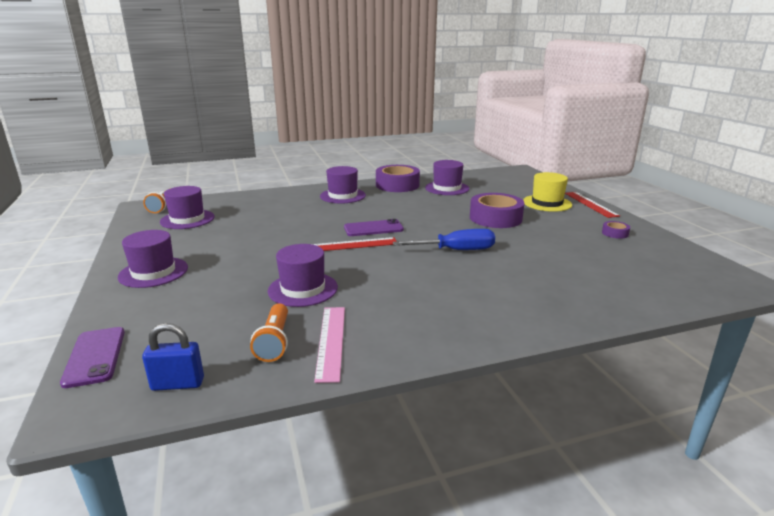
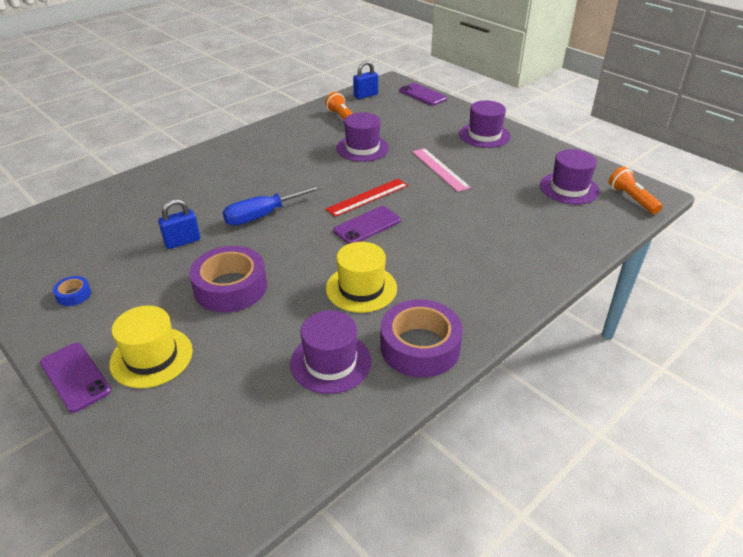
camera: 155 degrees right, 15 degrees up
pink ruler [314,307,345,383] -> pink ruler moved to [412,148,471,192]
purple hat [320,166,366,204] -> none
red ruler [565,192,620,218] -> purple phone [40,343,111,413]
purple tape [602,221,630,239] -> blue tape [53,276,91,306]
none -> blue padlock [158,199,200,249]
none -> yellow hat [326,242,397,313]

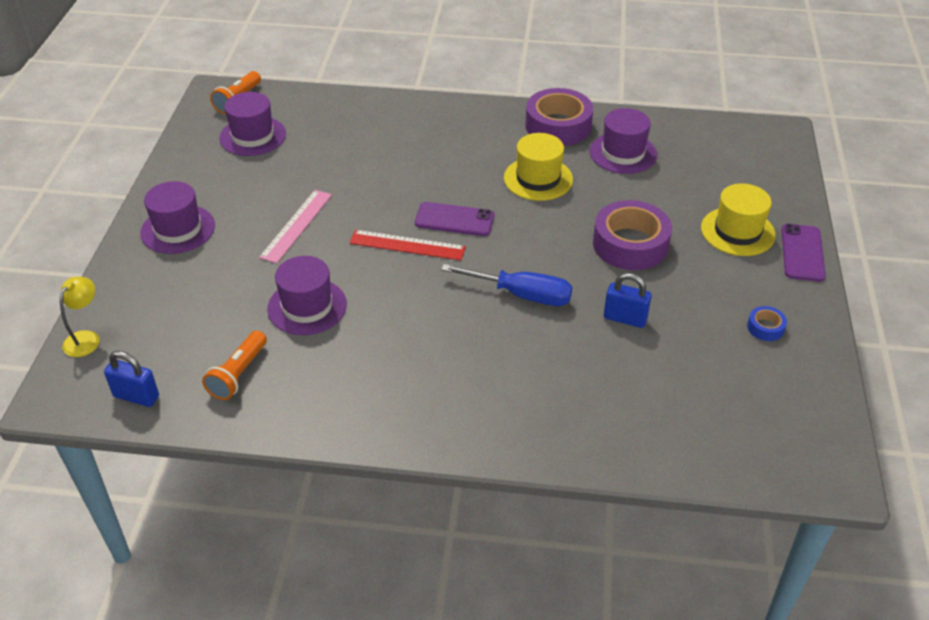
camera: 130 degrees left, 5 degrees up
purple phone [399,83,447,106] -> yellow lamp [60,277,100,357]

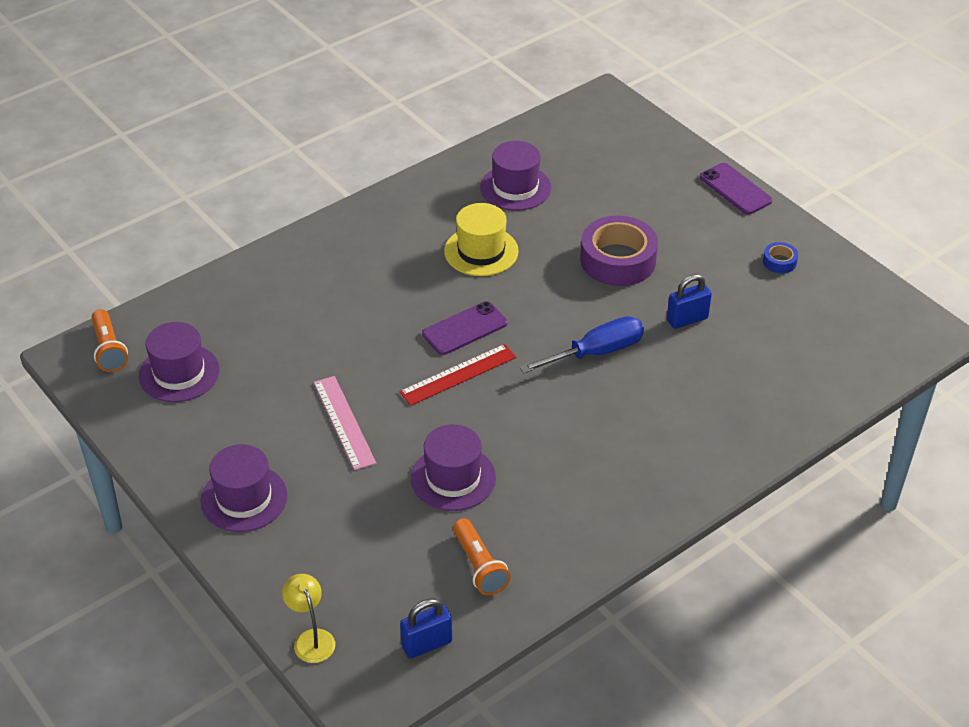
camera: 45 degrees left, 0 degrees up
purple tape [525,88,593,146] -> none
yellow hat [701,183,776,256] -> none

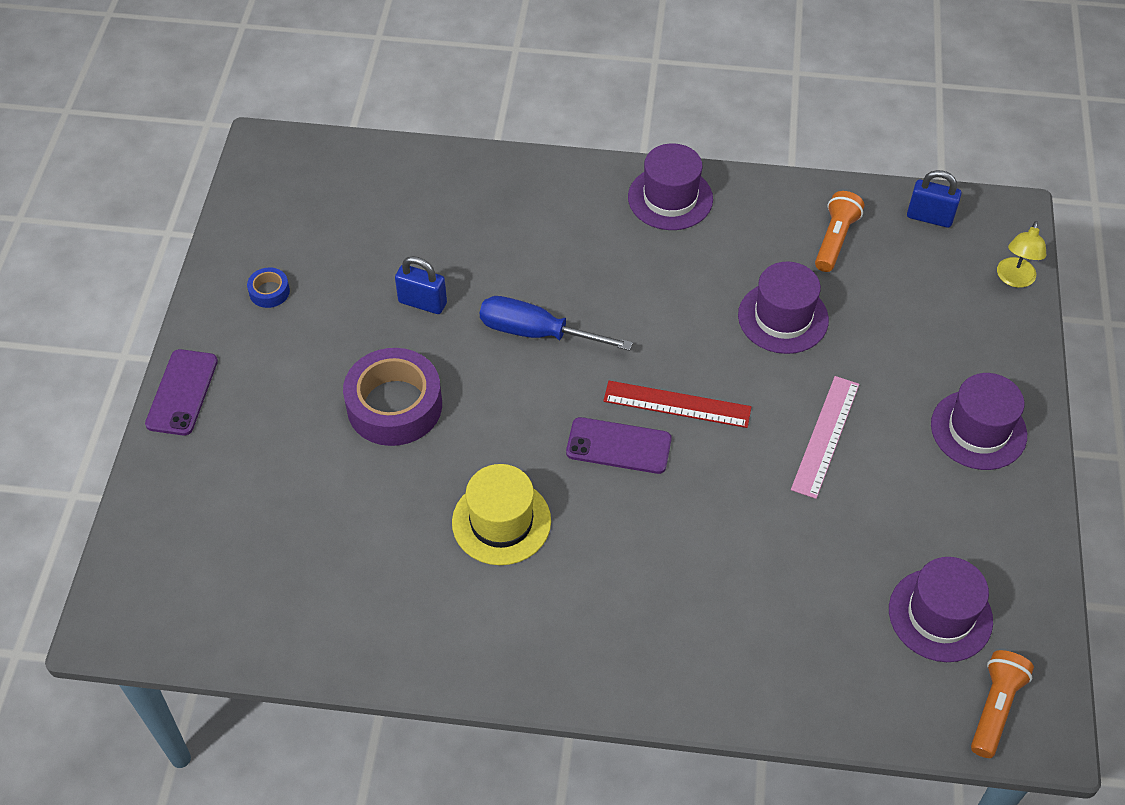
camera: 135 degrees left, 10 degrees up
purple hat [480,141,551,211] -> purple hat moved to [628,143,713,230]

